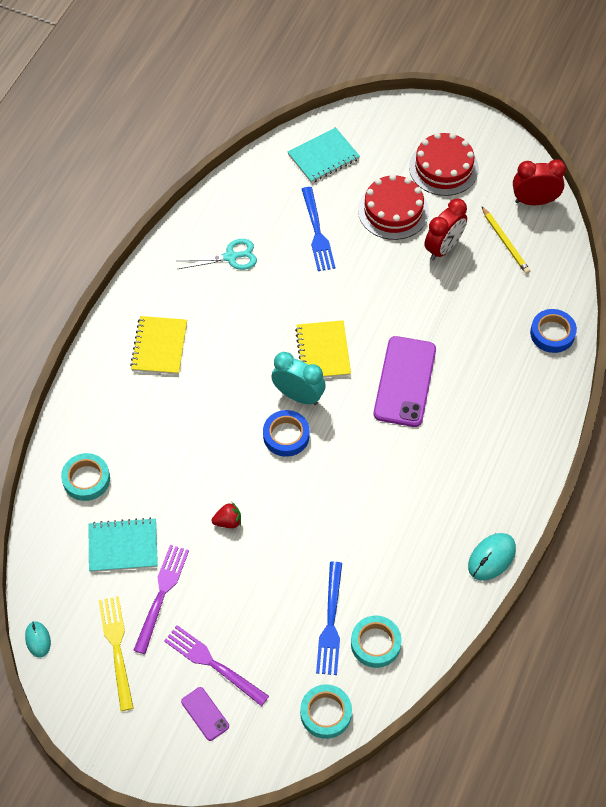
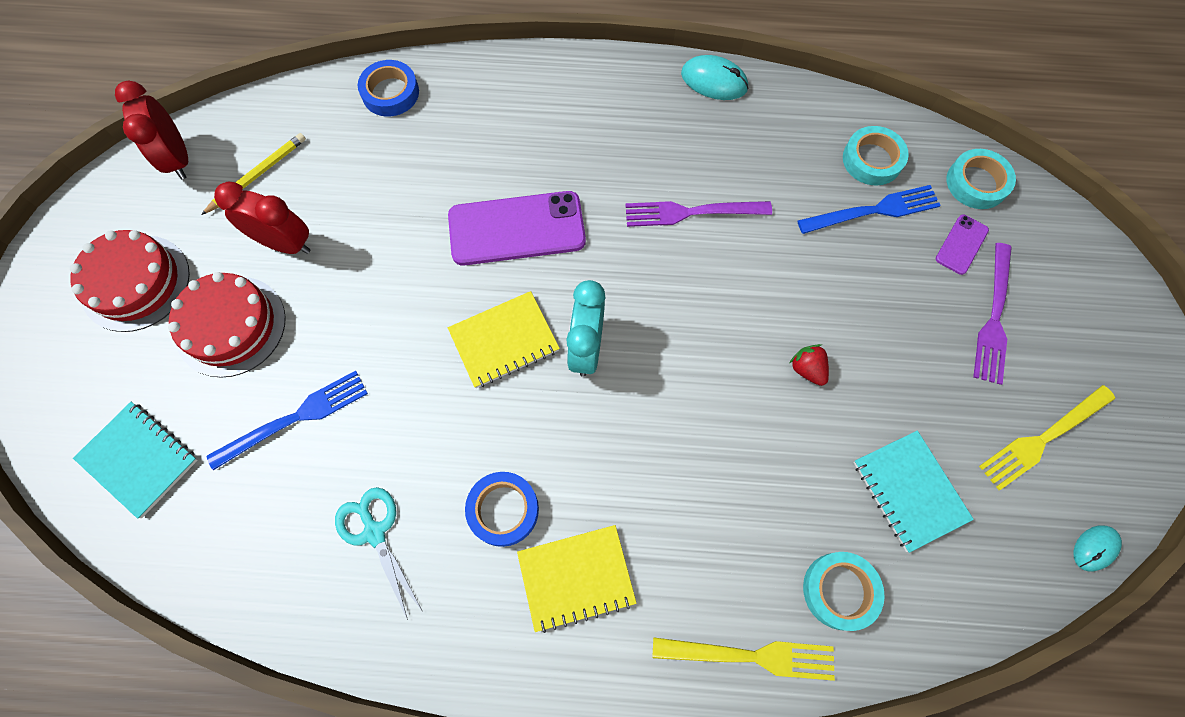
camera: 110 degrees left, 10 degrees up
purple fork [133,545,189,654] -> purple fork moved to [625,201,772,227]
purple phone [181,687,229,741] -> purple phone moved to [936,215,989,275]
blue tape [263,410,309,457] -> blue tape moved to [465,472,539,547]
none -> yellow fork [652,637,835,681]

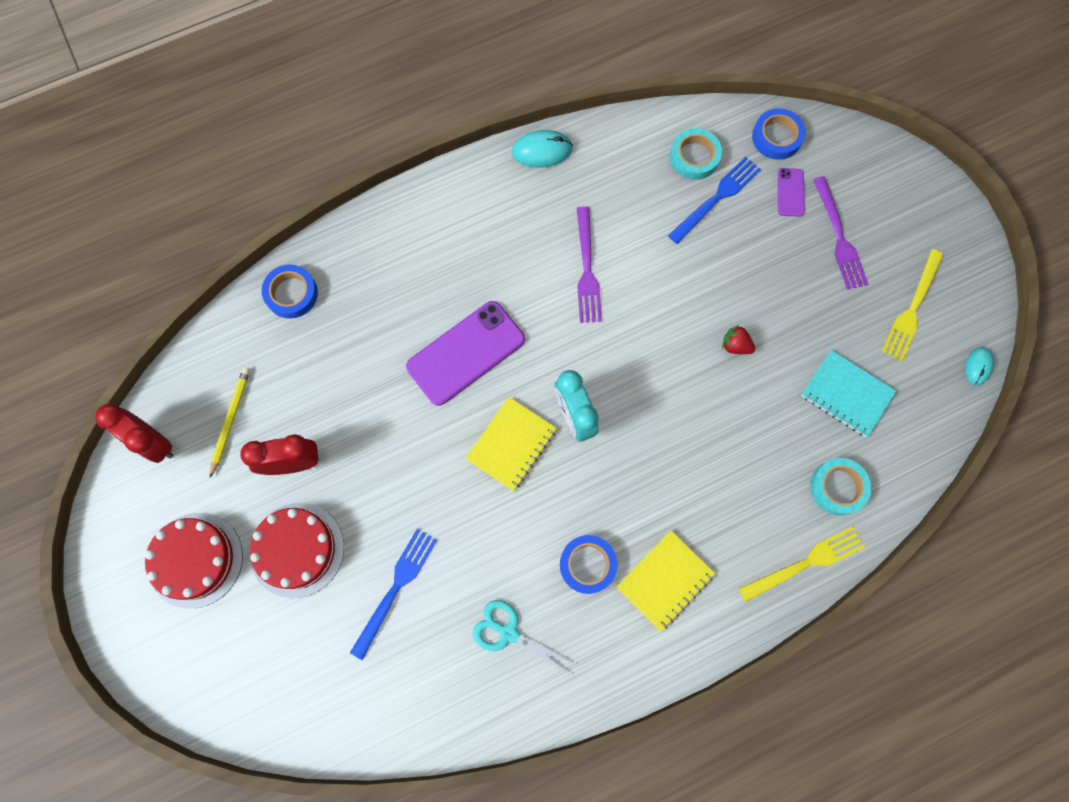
camera: 30 degrees left, 5 degrees up
turquoise notebook [73,402,198,519] -> none
purple fork [625,201,772,227] -> purple fork turned 60 degrees counterclockwise [577,206,602,323]
turquoise tape [946,149,1016,209] -> blue tape [752,108,806,160]

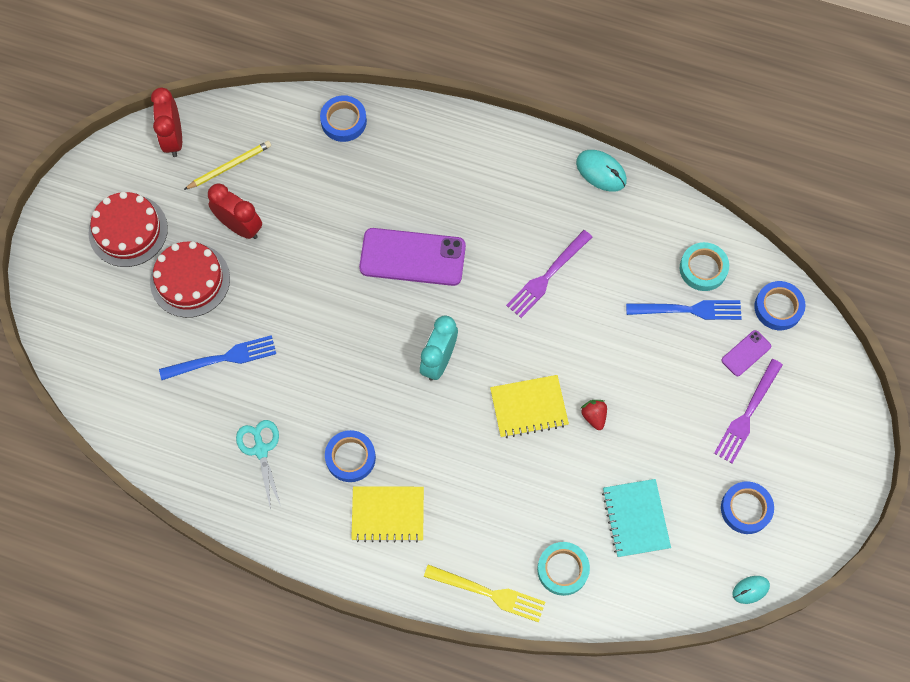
camera: 45 degrees right, 5 degrees down
yellow notebook [465,397,557,491] -> yellow notebook moved to [490,375,569,438]
yellow fork [882,249,944,361] -> blue tape [721,481,774,534]

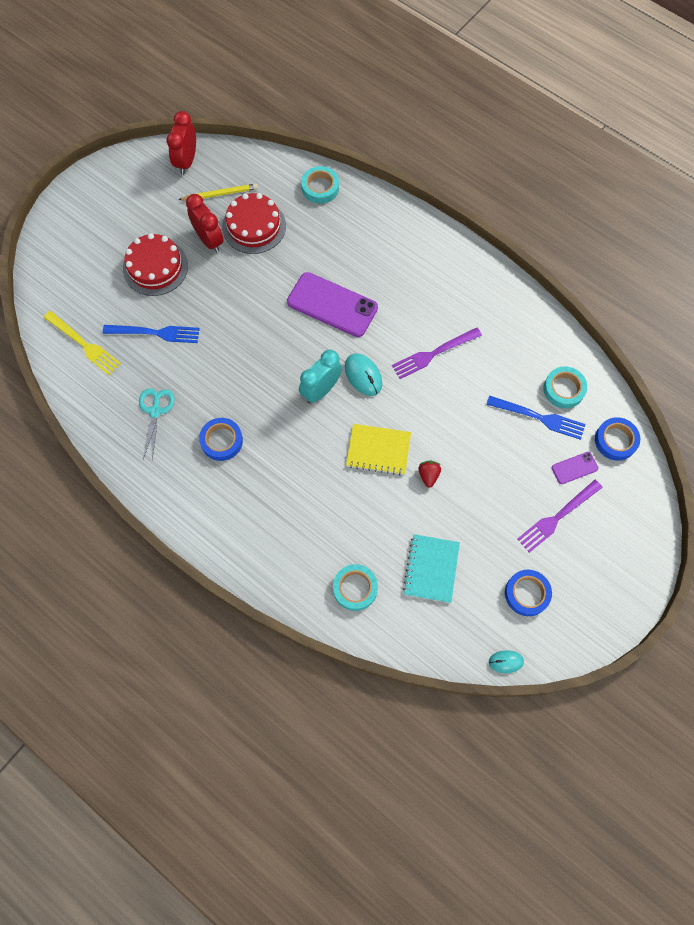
camera: 20 degrees right, 0 degrees up
red cake [88,192,168,267] -> red cake moved to [222,193,286,254]
blue tape [320,95,367,142] -> turquoise tape [301,166,339,204]
yellow notebook [351,486,424,542] -> none
yellow fork [424,565,545,623] -> yellow fork moved to [43,311,121,375]
turquoise mouse [576,150,627,192] -> turquoise mouse moved to [345,353,382,396]

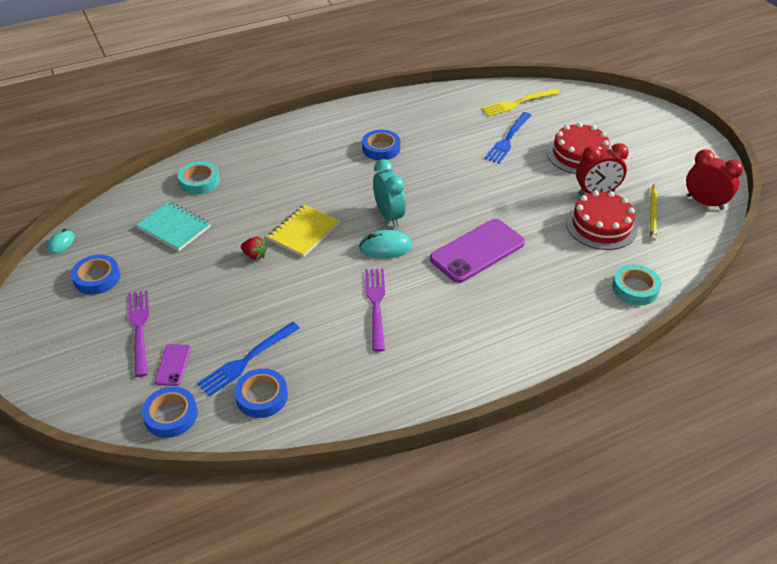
camera: 115 degrees right, 25 degrees down
turquoise scissors [139,388,174,460] -> none
turquoise tape [544,366,587,408] -> blue tape [235,368,288,418]

